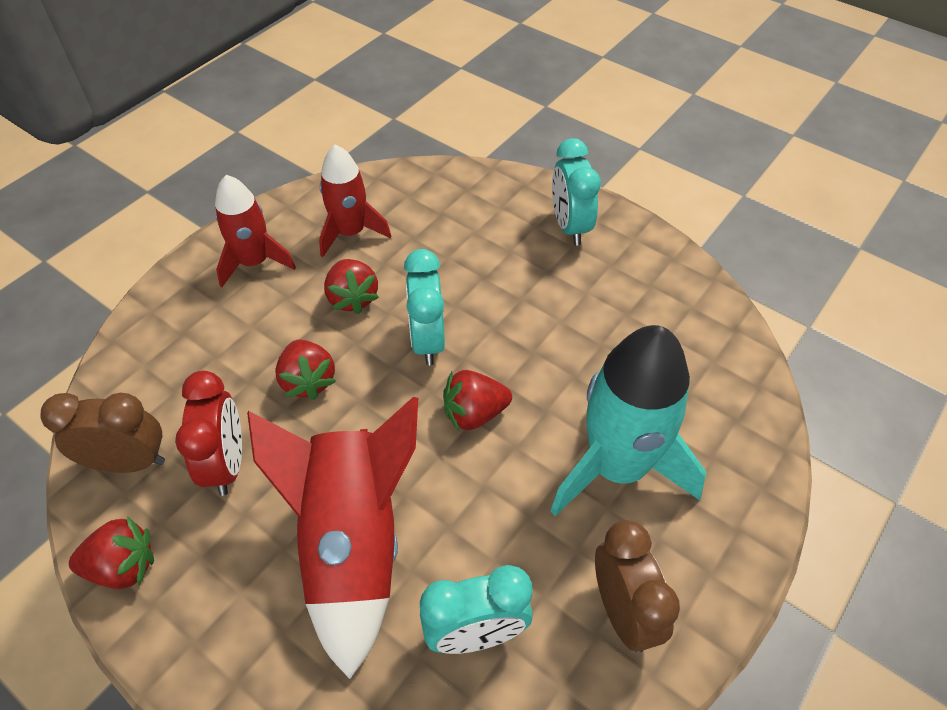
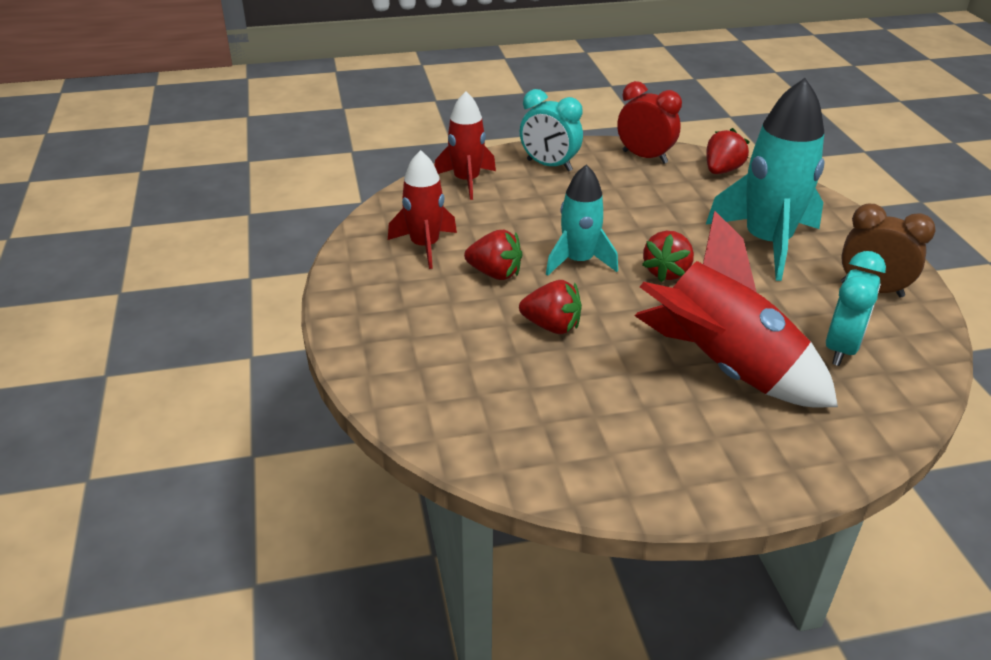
camera: 50 degrees left, 15 degrees down
brown clock [40,393,165,473] -> none
red strawberry [69,516,154,589] -> red strawberry moved to [706,128,750,174]
red clock [175,371,242,496] -> red clock moved to [617,81,682,164]
red rocket [215,175,296,287] -> red rocket moved to [434,91,496,200]
turquoise clock [404,249,445,365] -> turquoise rocket [546,164,618,276]

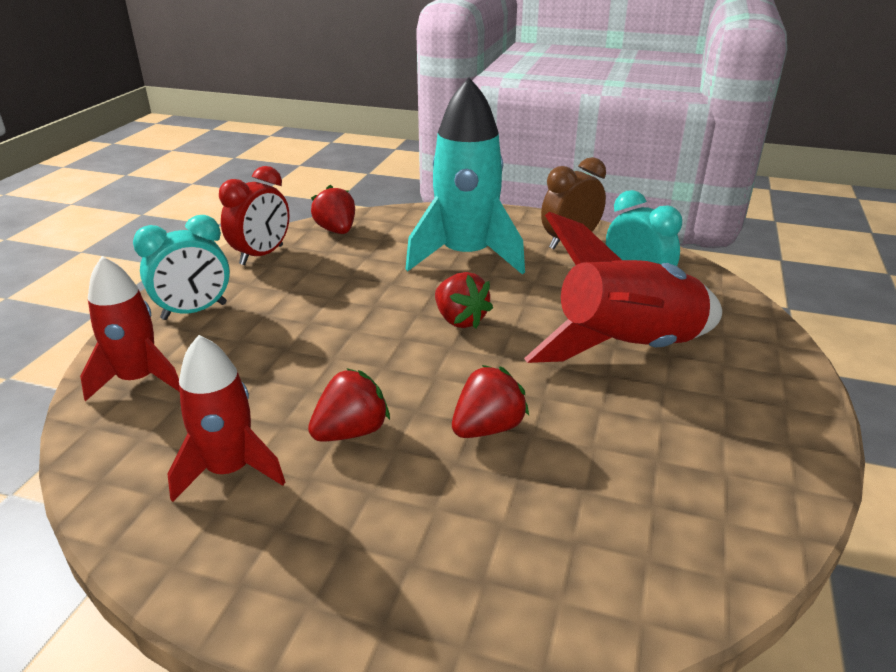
camera: 60 degrees left, 5 degrees down
turquoise rocket [546,164,618,276] -> none
red clock [617,81,682,164] -> red clock turned 150 degrees clockwise [219,166,290,265]

